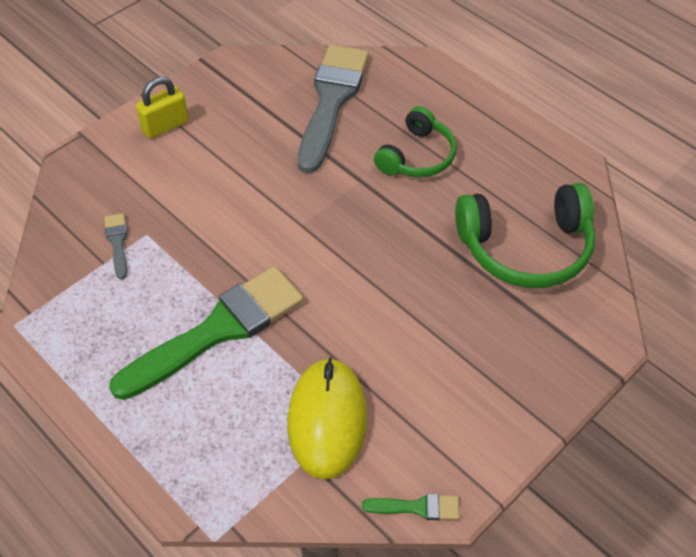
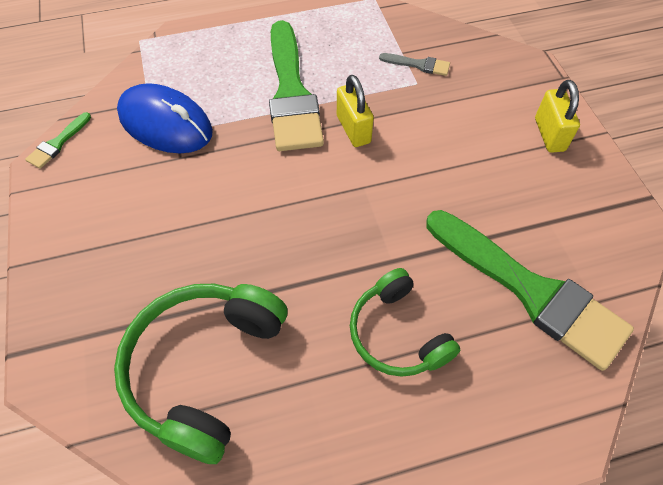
camera: 120 degrees right, 5 degrees up
yellow mouse [287,357,367,479] -> blue mouse [117,83,213,153]
grey brush [298,44,369,173] -> green brush [426,210,634,371]
none -> yellow padlock [337,75,374,147]

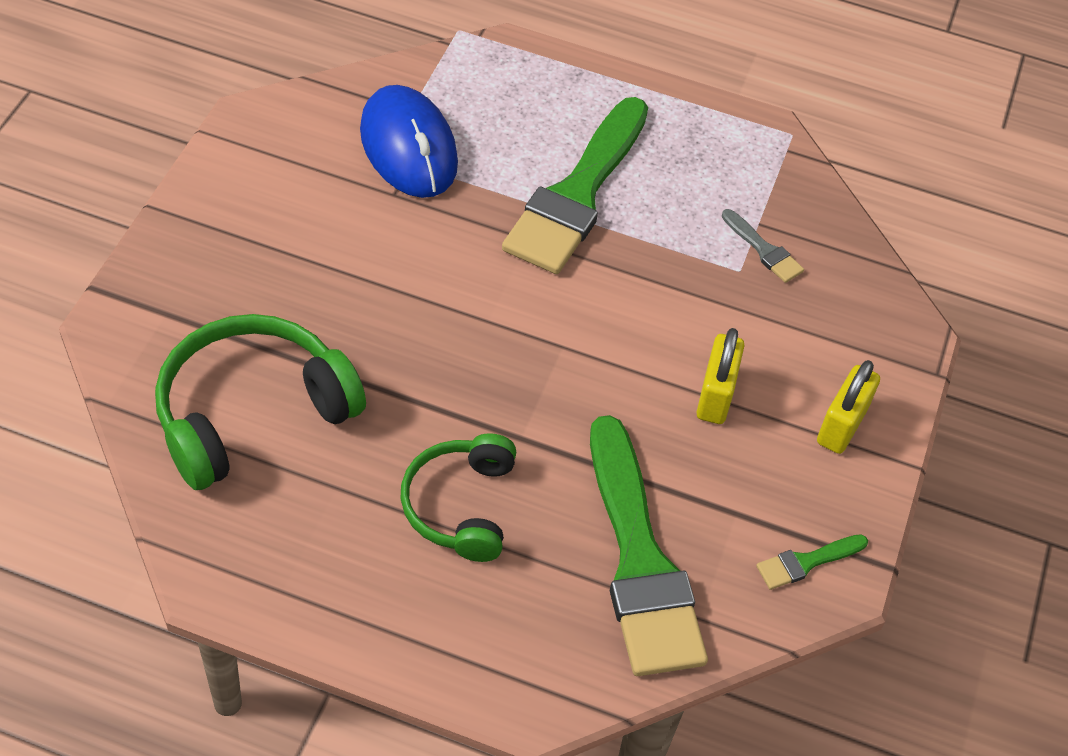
camera: 30 degrees right, 5 degrees down
green brush [25,112,91,169] -> green brush moved to [756,534,868,590]
yellow padlock [337,75,374,147] -> yellow padlock moved to [697,328,744,424]

